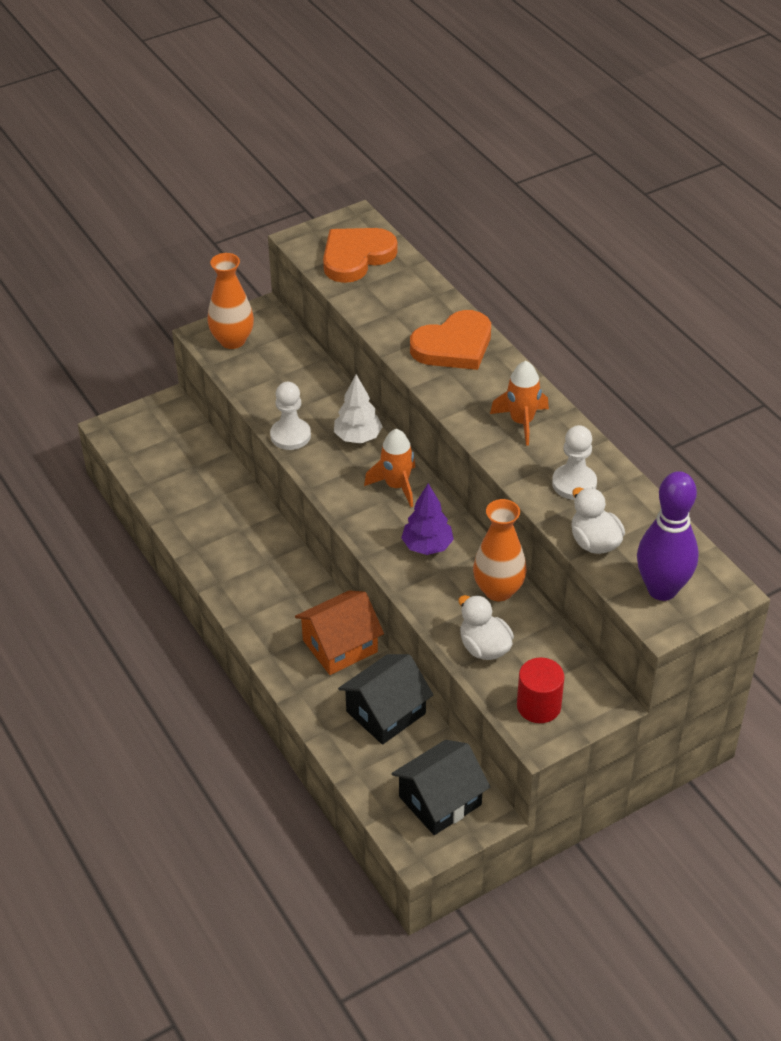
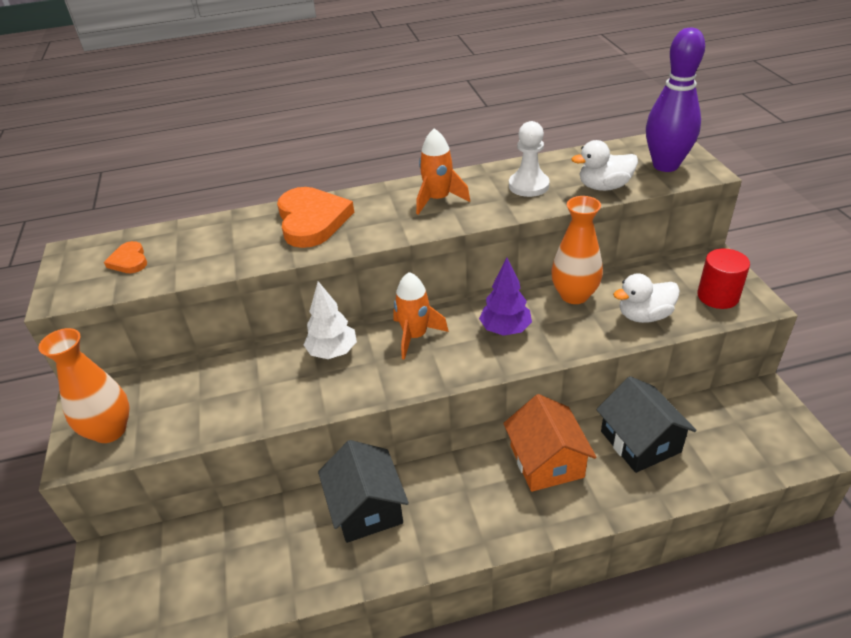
camera: 70 degrees left, 5 degrees down
white pawn [270,382,311,450] -> none
orange heart [323,228,397,283] -> orange heart [104,241,147,273], size x0.50
black house [391,740,490,835] -> black house moved to [318,440,409,543]

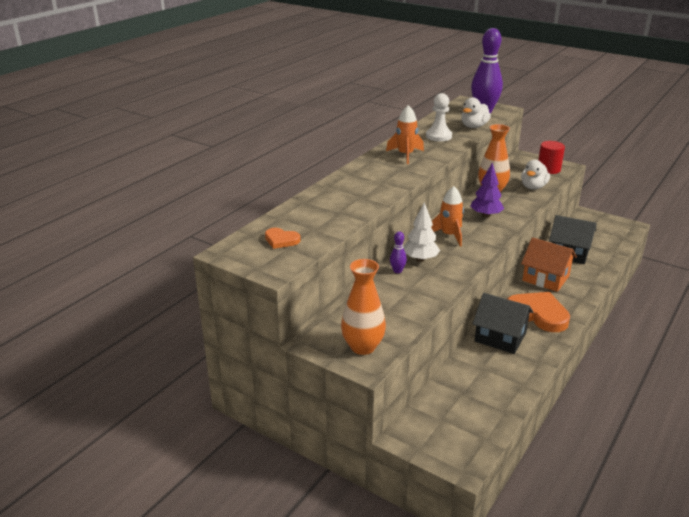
camera: 45 degrees left, 10 degrees down
orange heart [277,187,354,248] -> orange heart moved to [507,292,570,332]
none -> purple bowling pin [390,231,407,273]

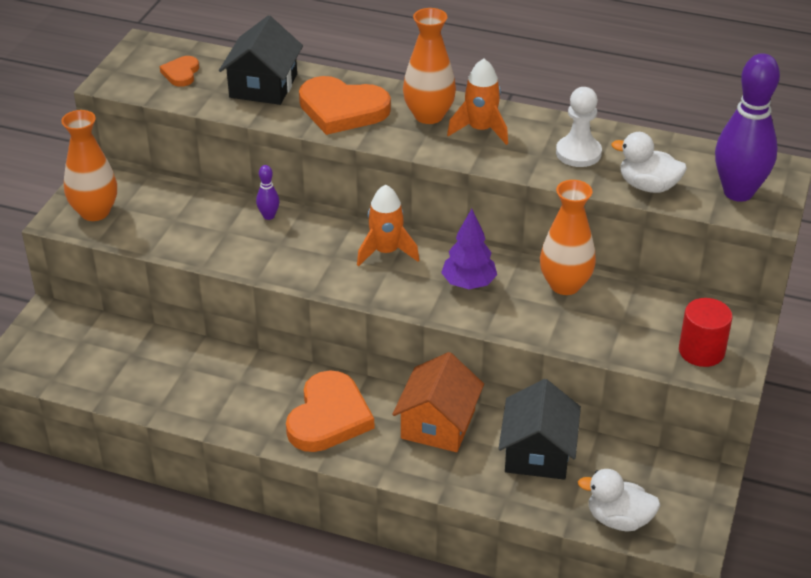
camera: 75 degrees right, 10 degrees up
white tree [404,202,440,262] -> none
black house [472,293,534,354] -> black house moved to [219,15,303,105]
white duck [521,160,550,190] -> white duck moved to [578,469,660,531]
none -> orange heart [299,76,391,135]
none -> orange vase [403,8,456,124]

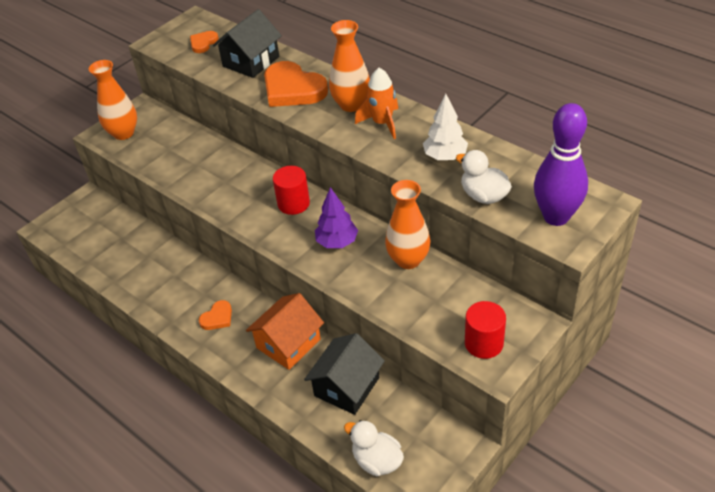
camera: 25 degrees right, 5 degrees up
purple bowling pin [256,165,280,220] -> none
orange heart [286,370,374,452] -> orange heart [199,300,232,330], size x0.50
orange rocket [357,184,419,267] -> red cylinder [273,166,310,215]
white pawn [556,87,602,167] -> white tree [423,94,468,160]

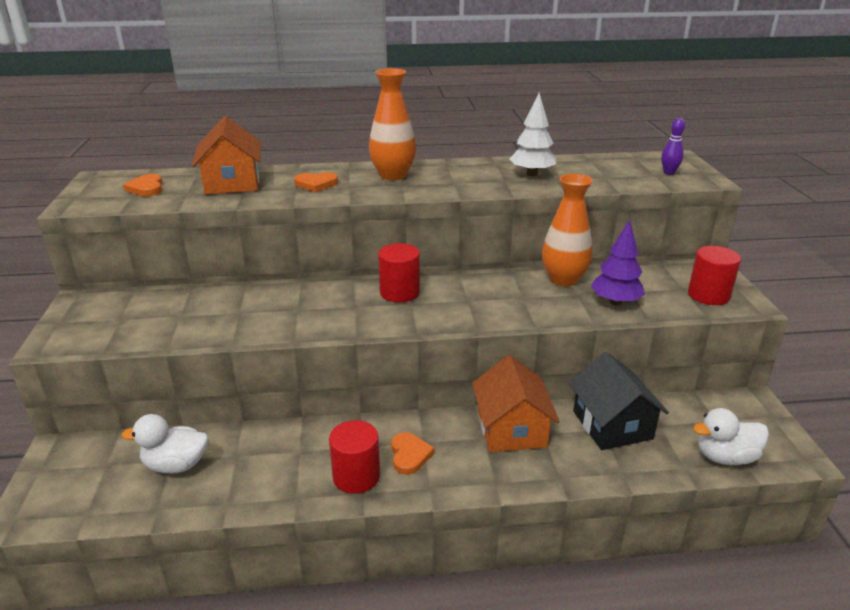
camera: 50 degrees left, 15 degrees down
orange vase [89,60,137,140] -> none
black house [213,9,282,78] -> orange house [192,117,261,194]
orange heart [264,61,328,107] -> orange heart [294,172,338,192], size x0.50
purple tree [315,187,358,248] -> purple tree moved to [591,219,645,306]
orange rocket [355,68,398,139] -> none
white duck [456,150,512,204] -> white duck moved to [122,414,208,474]
purple bowling pin [534,103,588,226] -> purple bowling pin [661,118,685,175], size x0.42
none -> red cylinder [329,420,380,494]

